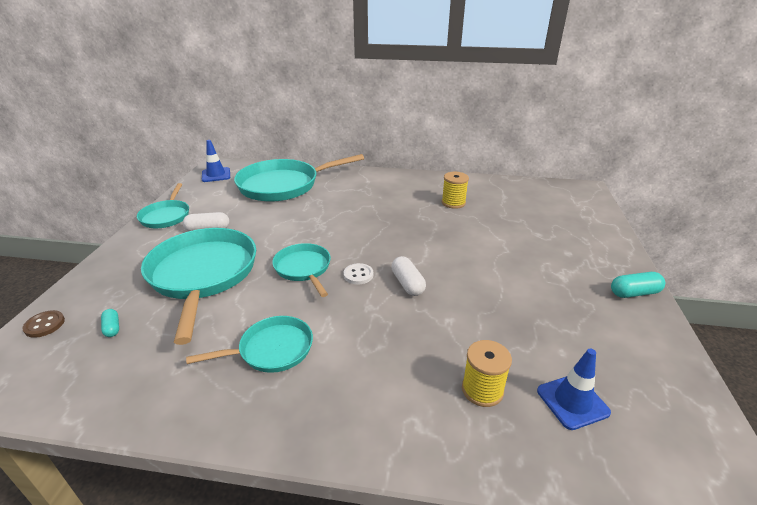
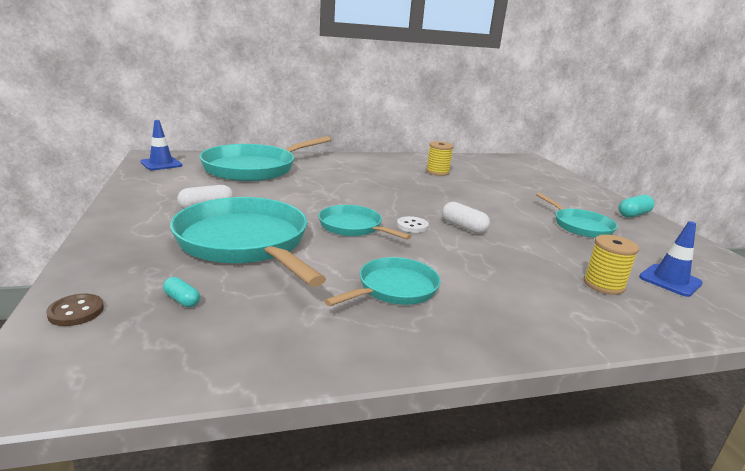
camera: 25 degrees left, 10 degrees down
turquoise pan [137,183,189,228] -> turquoise pan moved to [536,193,618,238]

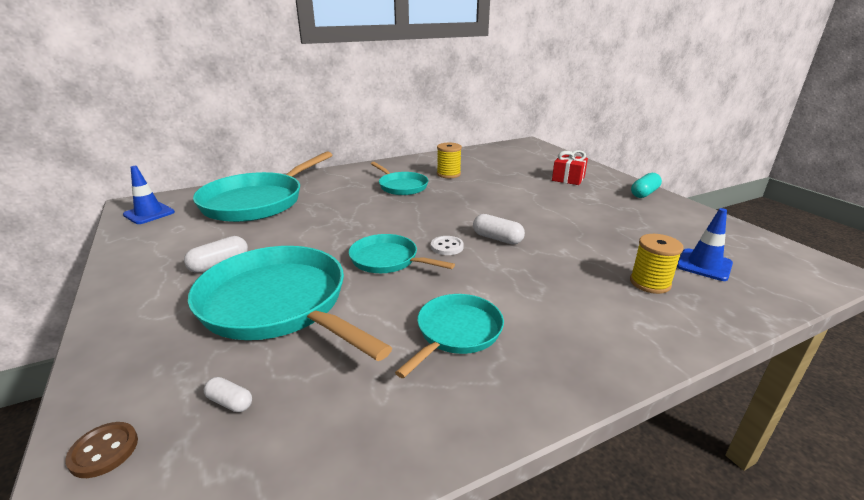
camera: 10 degrees left, 5 degrees up
turquoise capsule [163,277,200,307] -> white capsule [204,377,252,412]
turquoise pan [536,193,618,238] -> turquoise pan moved to [371,162,429,195]
none -> red gift [552,150,588,185]

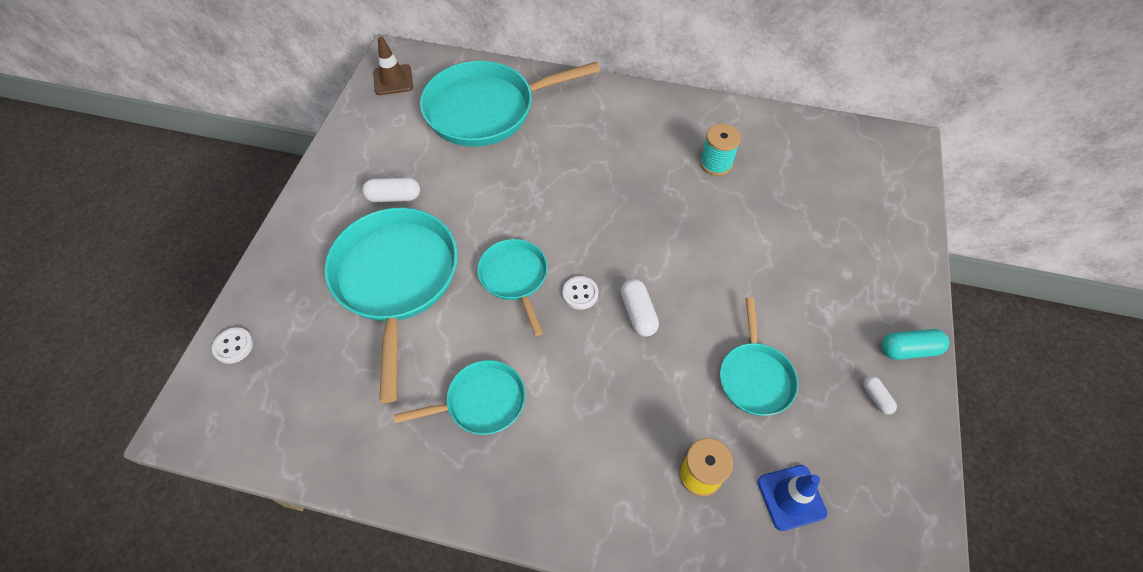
camera: 40 degrees right, 30 degrees up
brown button [65,422,138,478] -> white button [212,327,253,364]
blue traffic cone [123,166,175,224] -> brown traffic cone [373,36,413,95]
white capsule [204,377,252,412] -> white capsule moved to [863,376,897,415]
turquoise pan [371,162,429,195] -> turquoise pan moved to [720,297,798,416]
yellow spool [437,143,462,178] -> turquoise spool [700,124,741,176]
red gift [552,150,588,185] -> none

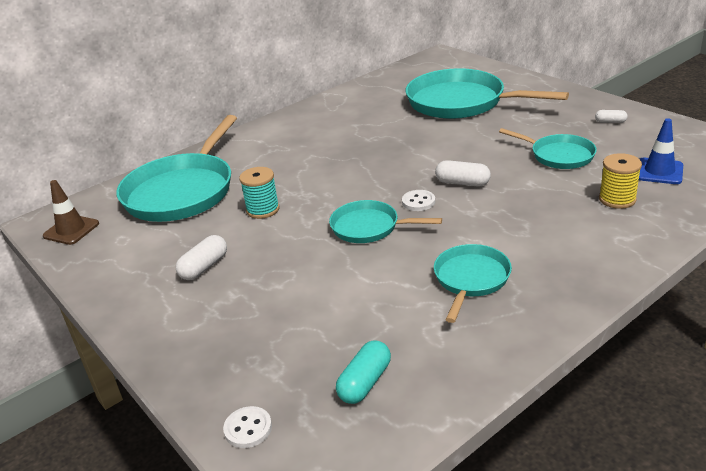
camera: 50 degrees left, 25 degrees down
turquoise pan [325,208,458,403] -> turquoise pan moved to [406,68,569,119]
turquoise spool [700,124,741,176] -> turquoise spool moved to [239,167,279,219]
turquoise capsule [881,329,949,360] -> turquoise capsule moved to [336,340,391,404]

